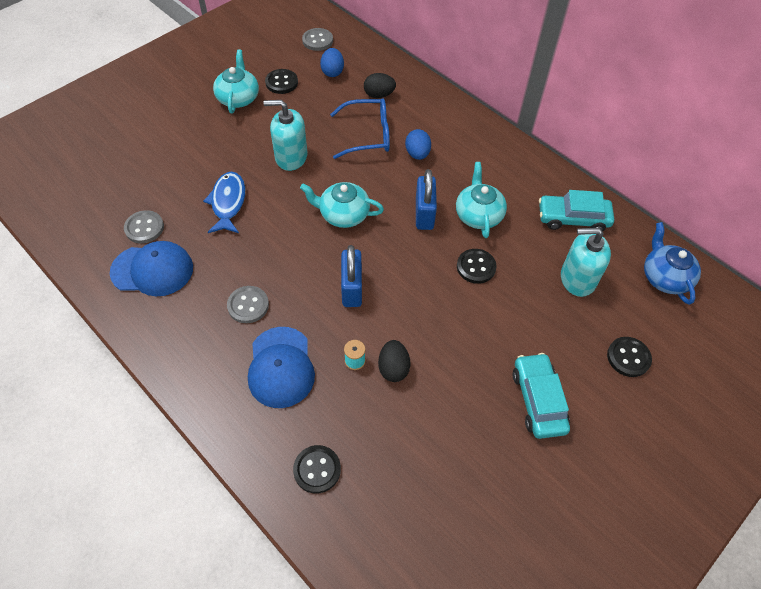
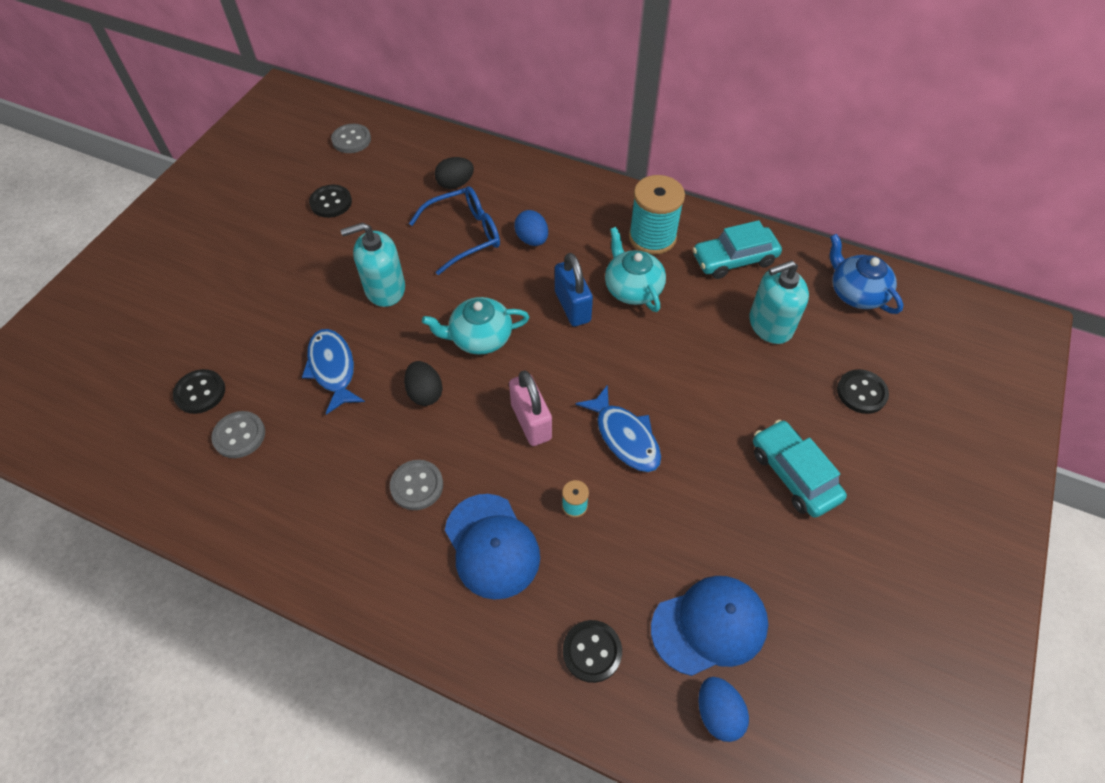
camera: 20 degrees left, 0 degrees up
blue cap [110,241,193,296] -> blue cap moved to [651,576,768,676]
turquoise teapot [213,49,259,113] -> none
blue egg [320,48,344,77] -> blue egg moved to [698,677,749,742]
blue padlock [341,245,362,307] -> pink padlock [509,370,552,446]
black egg [378,340,411,382] -> black egg moved to [404,361,443,406]
black button [457,249,497,284] -> black button moved to [173,369,225,414]
none -> blue fish [575,385,661,472]
none -> turquoise spool [629,175,685,255]

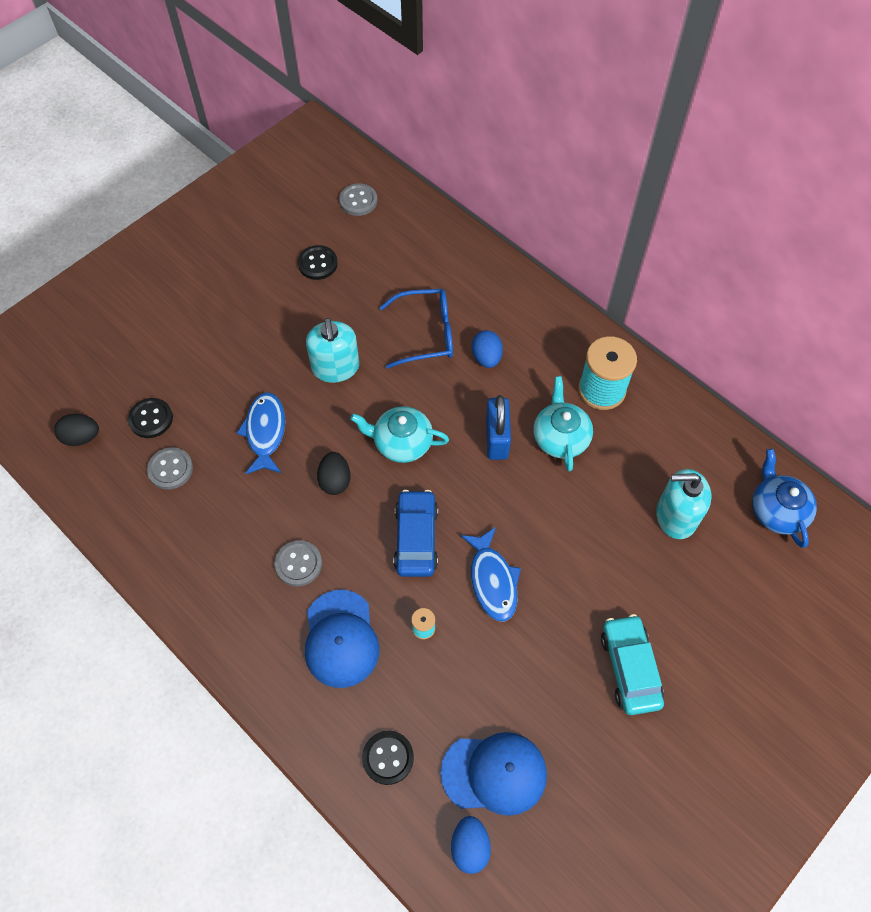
camera: 20 degrees right, 5 degrees up
turquoise soap dispenser [340,223,405,307] -> turquoise soap dispenser turned 105 degrees counterclockwise [306,318,359,383]
black egg [435,157,474,189] -> black egg moved to [54,414,99,446]
pink padlock [509,370,552,446] -> blue car [393,490,438,577]
turquoise car [693,220,782,279] -> none
black button [837,369,889,414] -> none

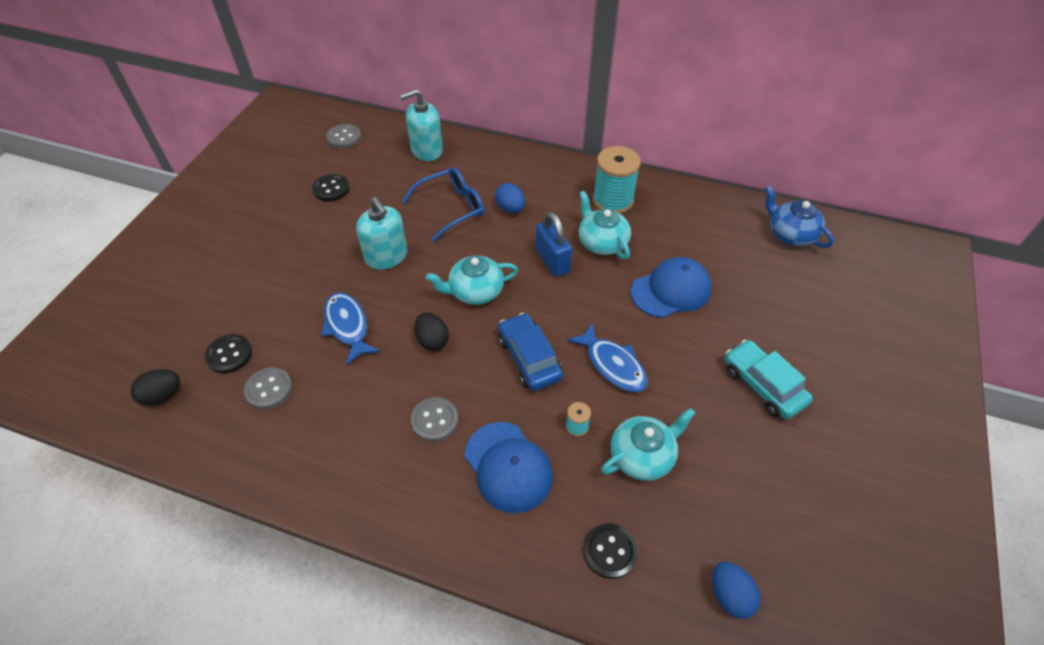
camera: 25 degrees left, 10 degrees down
blue cap [440,732,547,816] -> blue cap moved to [630,257,712,318]
turquoise soap dispenser [656,469,711,539] -> turquoise soap dispenser moved to [399,89,443,161]
none -> turquoise teapot [601,408,696,481]

